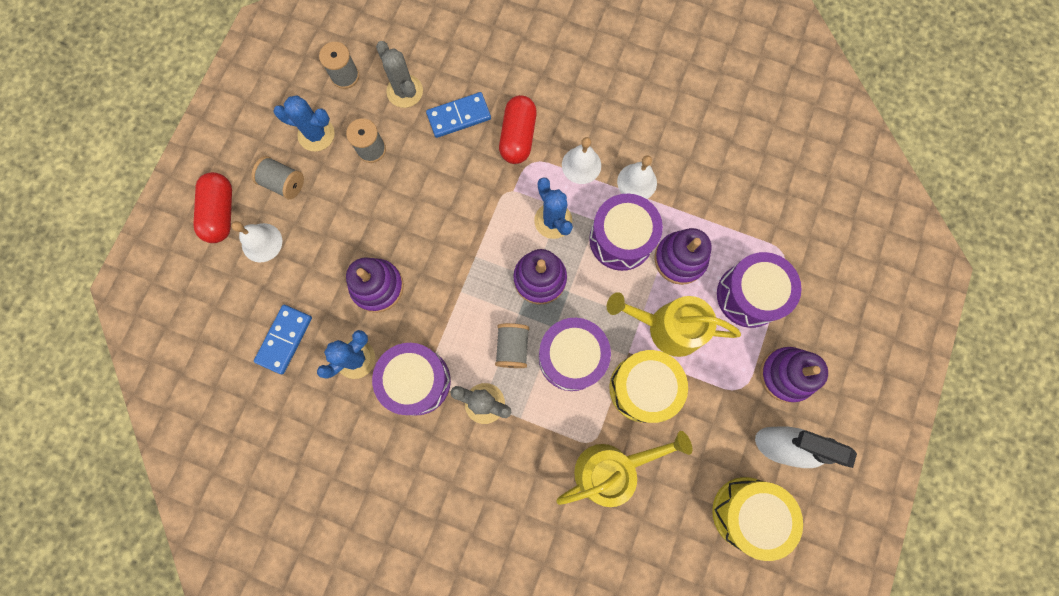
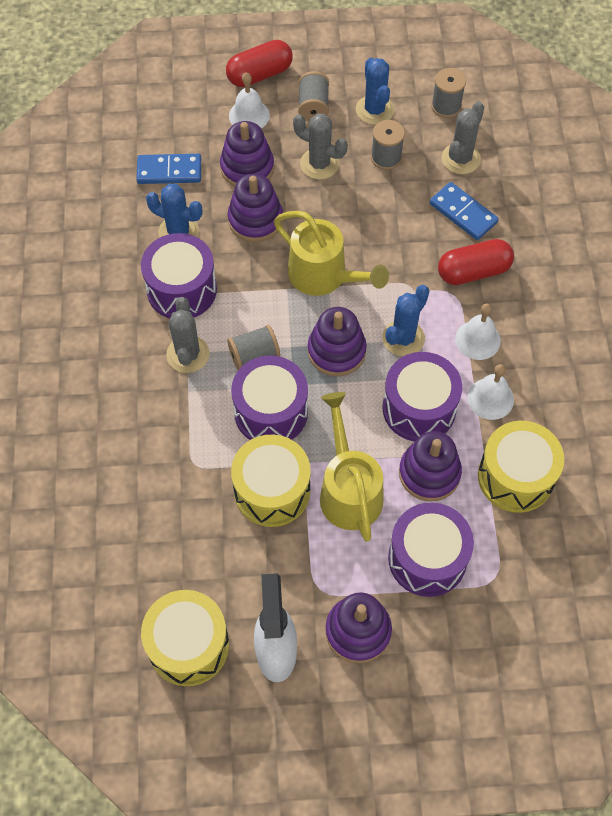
camera: 65 degrees right, 15 degrees down
yellow watering can [556,431,692,507] -> yellow watering can moved to [274,211,389,296]
none -> purple stacking toy [220,121,274,187]
none -> grey cactus [293,114,348,179]
none -> yellow drum [478,421,564,513]

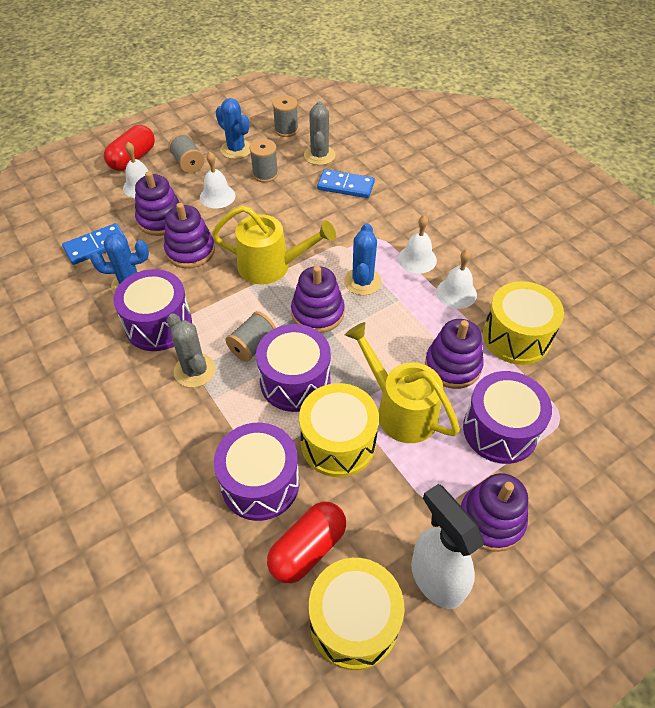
camera: 30 degrees left, 10 degrees down
grey cactus [293,114,348,179] -> white bell [200,152,236,208]
purple drum [383,352,462,442] -> purple drum moved to [214,422,299,521]
red capsule [438,239,514,285] -> red capsule moved to [267,502,346,583]

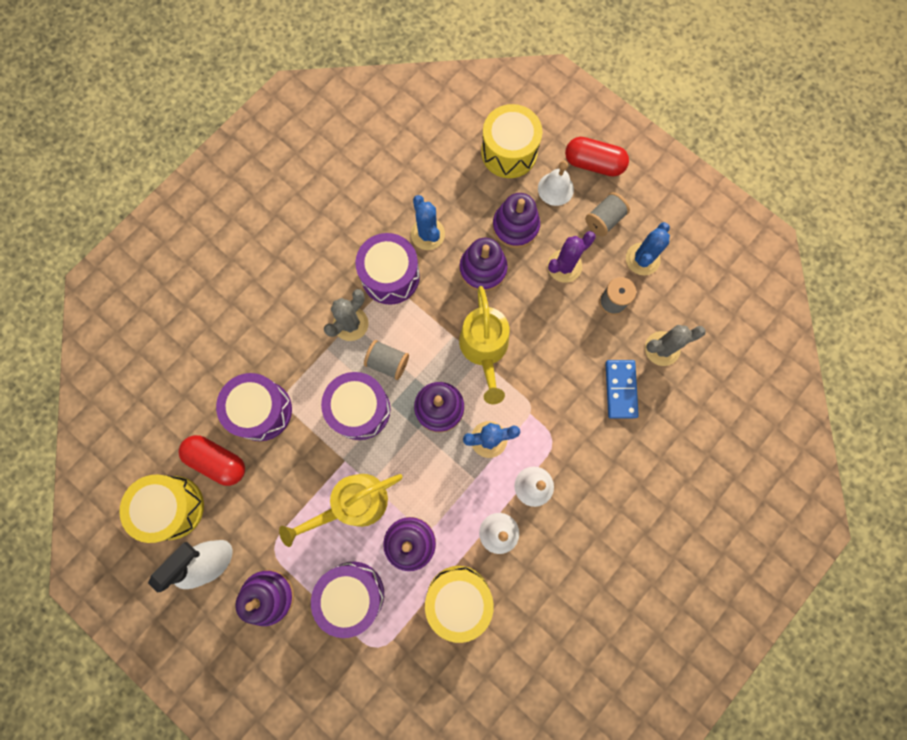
camera: 75 degrees right, 25 degrees up
blue domino [62,223,128,265] -> none
white bell [200,152,236,208] -> purple cactus [547,231,596,283]
grey spool [272,95,299,137] -> none
yellow drum [299,383,379,477] -> yellow drum moved to [481,104,542,178]
yellow watering can [345,322,460,443] -> yellow watering can turned 150 degrees counterclockwise [279,474,403,547]

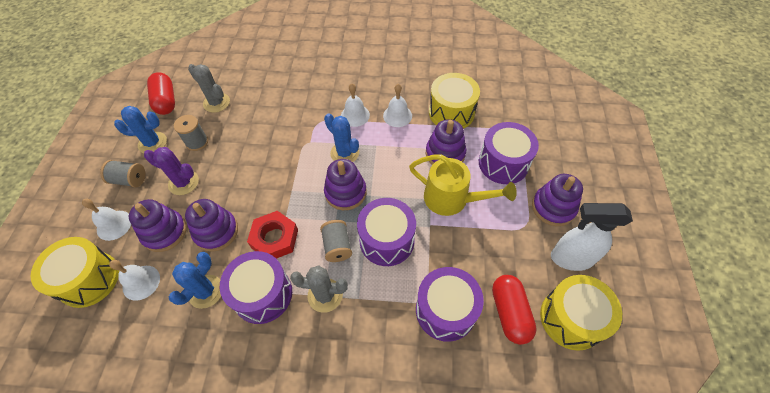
camera: 125 degrees left, 20 degrees down
yellow watering can [459,286,509,404] -> none
red capsule [565,137,629,177] -> red capsule moved to [147,72,175,115]
blue domino [605,360,639,418] -> none
none -> white bell [109,260,160,301]
none -> red nut [247,211,298,259]

